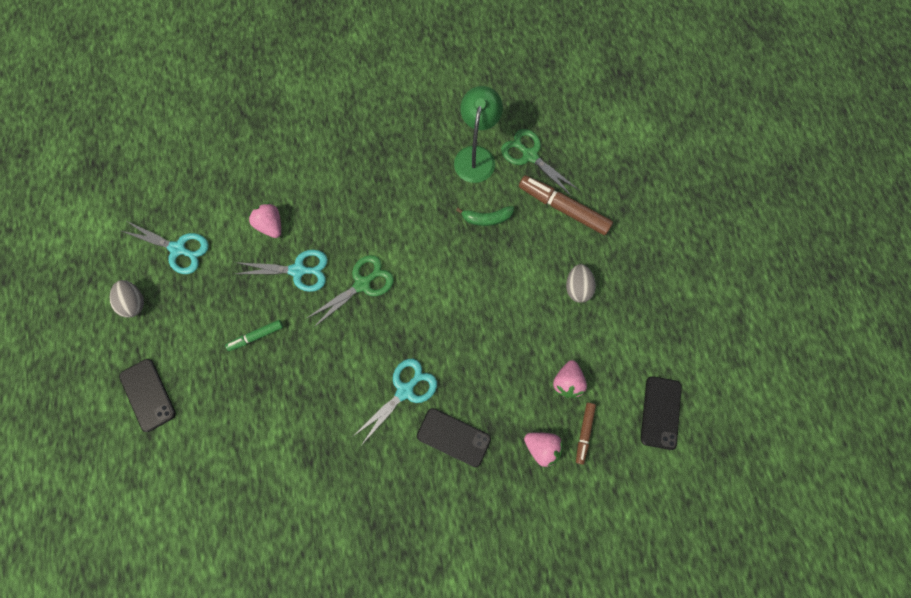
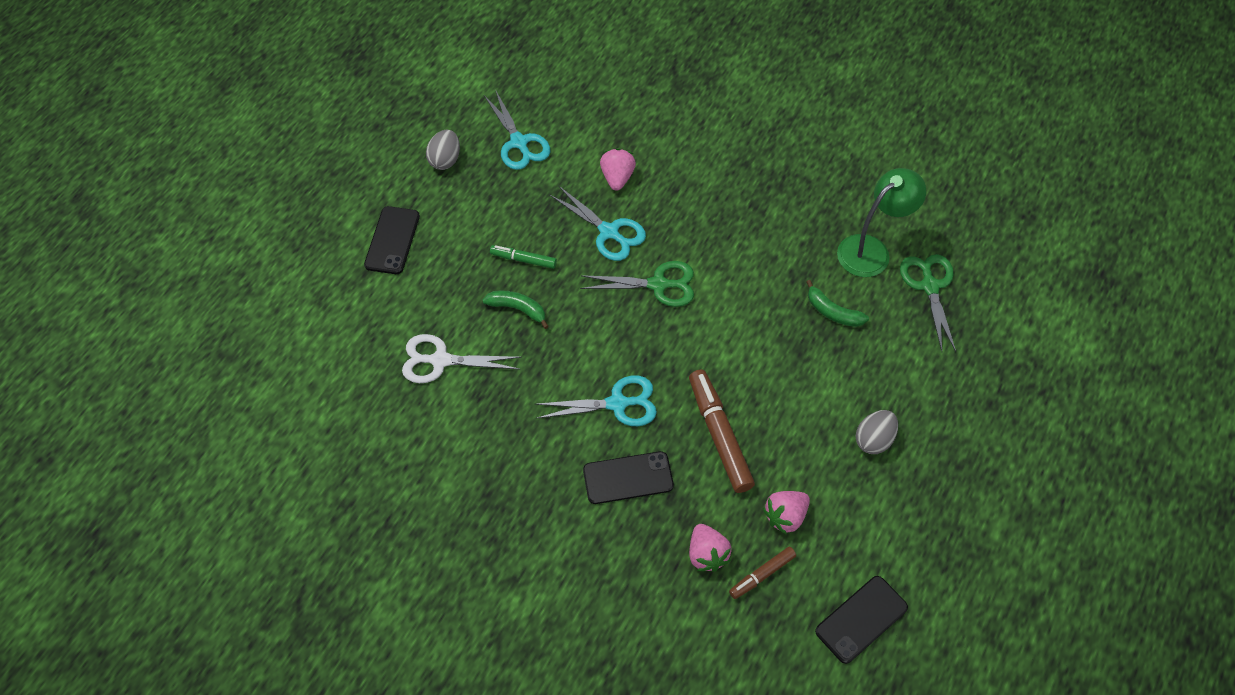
camera: 40 degrees right, 15 degrees down
black phone [417,408,491,467] -> black phone turned 75 degrees counterclockwise [583,451,674,504]
brown marker [519,176,613,235] -> brown marker moved to [689,370,755,493]
none -> white scissors [402,334,522,383]
none -> green banana [483,290,549,329]

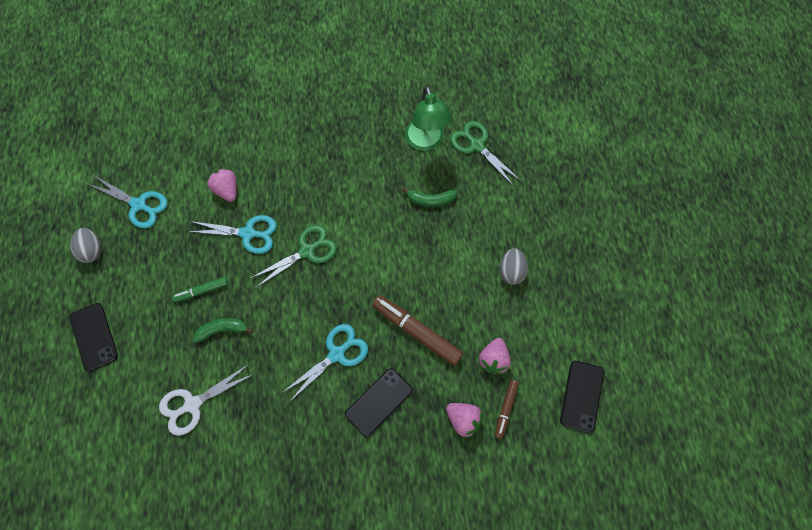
camera: 35 degrees left, 10 degrees up
green lamp [837,168,926,277] -> green lamp turned 150 degrees clockwise [405,86,452,151]

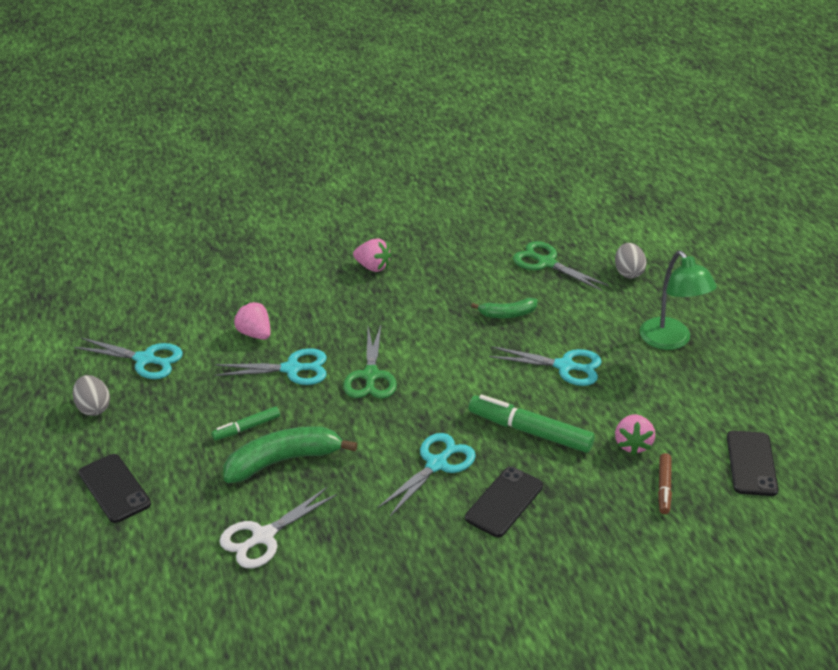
camera: 10 degrees left, 30 degrees down
green banana [193,318,253,343] -> green banana [224,426,357,483], size x1.76
green scissors [251,225,337,288] -> green scissors turned 135 degrees clockwise [343,326,397,399]
brown marker [372,295,463,366] -> green marker [469,394,595,453]
green lamp [405,86,452,151] -> green lamp moved to [640,251,717,350]
pink strawberry [446,403,483,438] -> pink strawberry moved to [353,238,391,272]
grey egg [500,248,528,285] -> grey egg moved to [615,243,646,279]
none -> turquoise scissors [489,346,602,386]

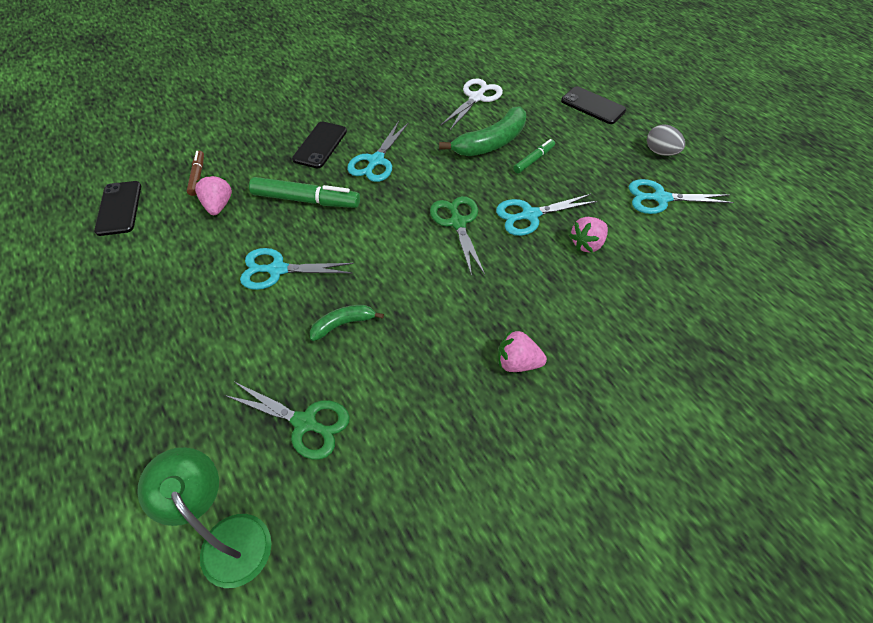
camera: 165 degrees right, 15 degrees up
pink strawberry [233,302,271,340] -> pink strawberry turned 105 degrees clockwise [569,217,608,253]
grey egg [615,243,646,279] -> none
green lamp [640,251,717,350] -> green lamp moved to [137,447,271,588]

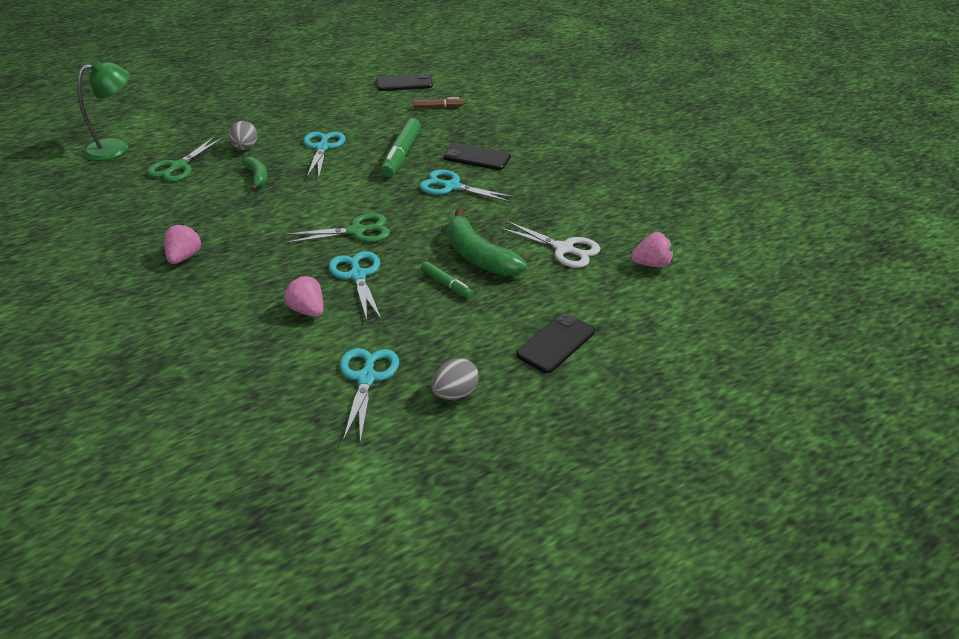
camera: 90 degrees right, 15 degrees down
pink strawberry [195,175,232,215] -> pink strawberry moved to [631,232,674,268]
none -> grey egg [229,121,257,150]

